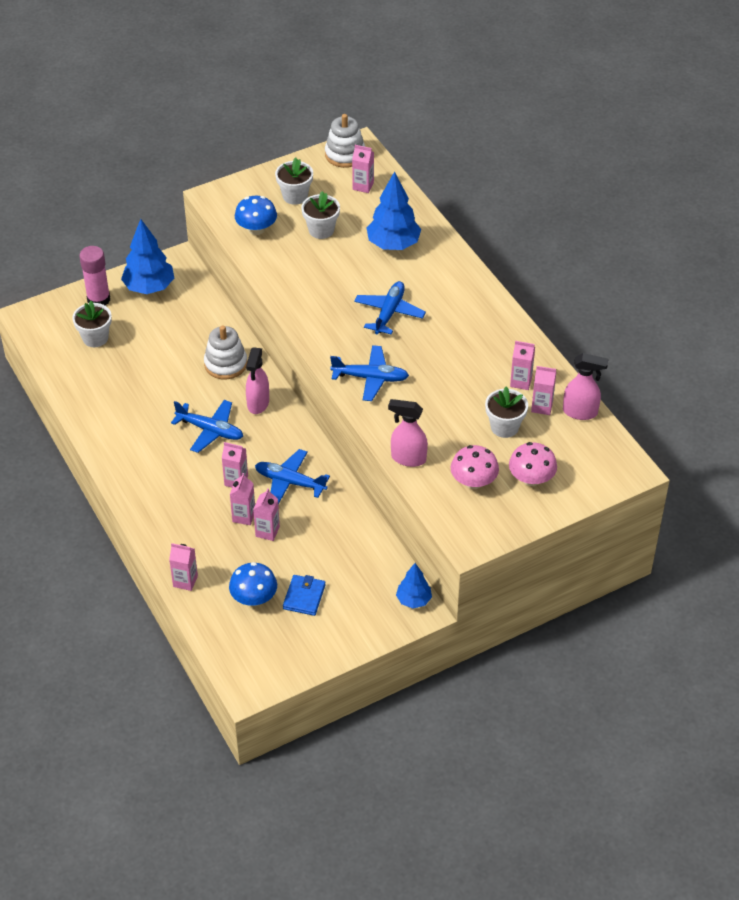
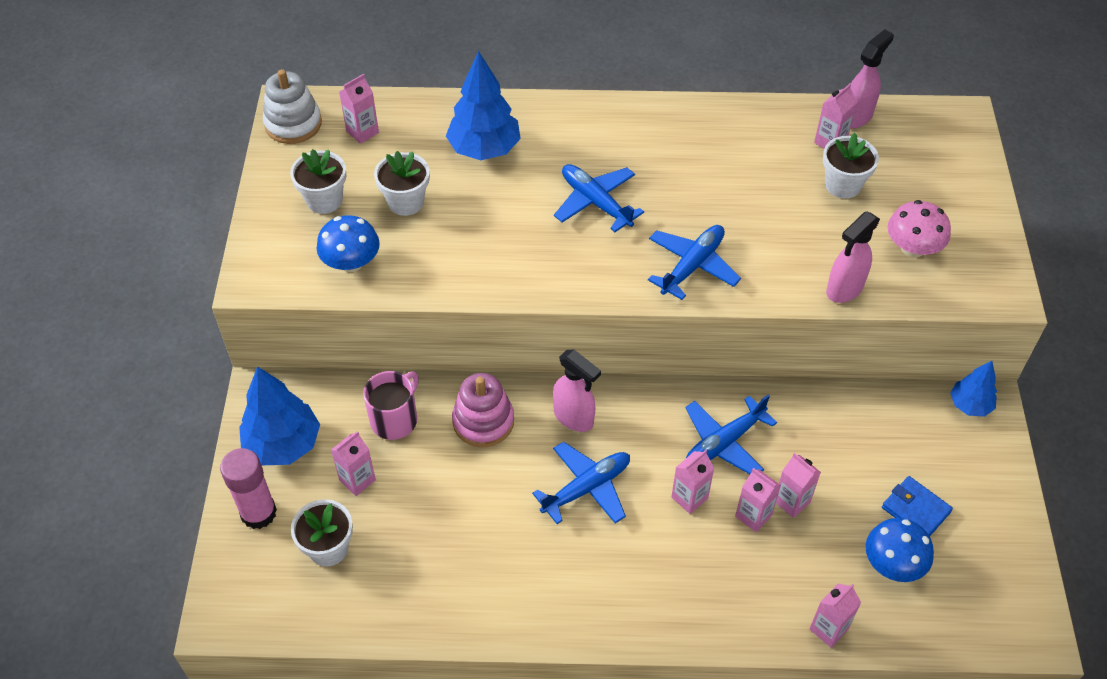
camera: 60 degrees left, 5 degrees up
white stacking toy [204,325,247,379] -> pink stacking toy [452,373,514,447]
pink mushroom [509,442,557,486] -> none
pink carton [510,341,535,390] -> pink carton moved to [331,431,376,496]
none -> pink mug [363,371,419,440]

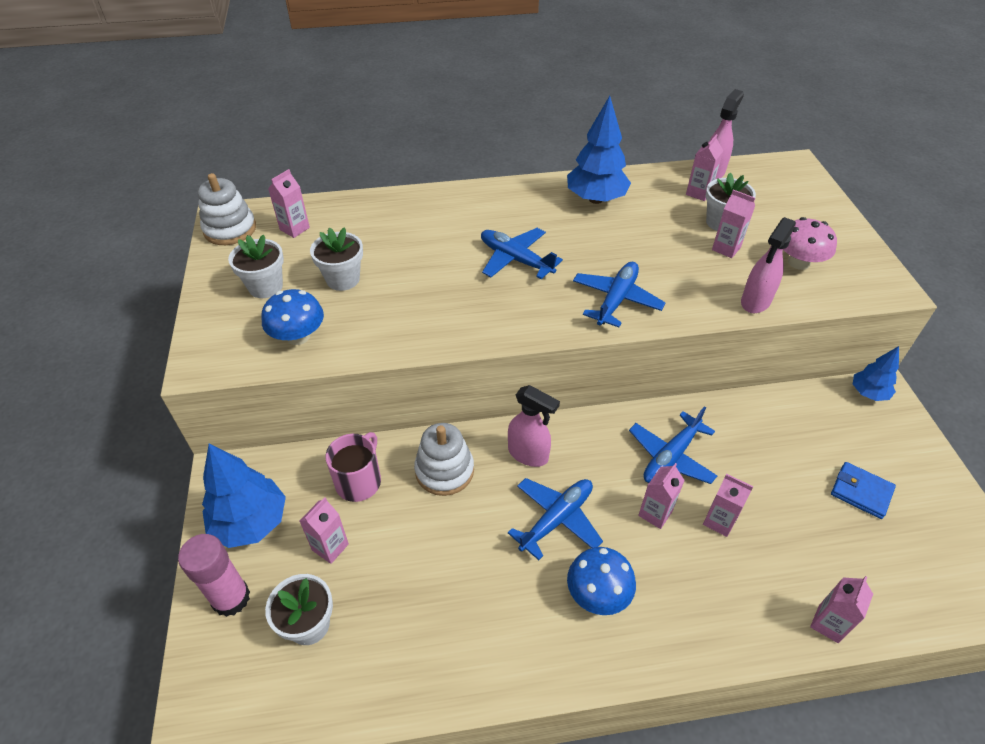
camera: 10 degrees left, 5 degrees down
blue tree [446,51,521,160] -> blue tree moved to [567,96,631,204]
pink stacking toy [452,373,514,447] -> white stacking toy [414,423,474,496]
pink carton [776,453,821,518] -> pink carton moved to [712,190,755,258]
blue mushroom [866,518,934,582] -> blue mushroom moved to [567,547,636,615]

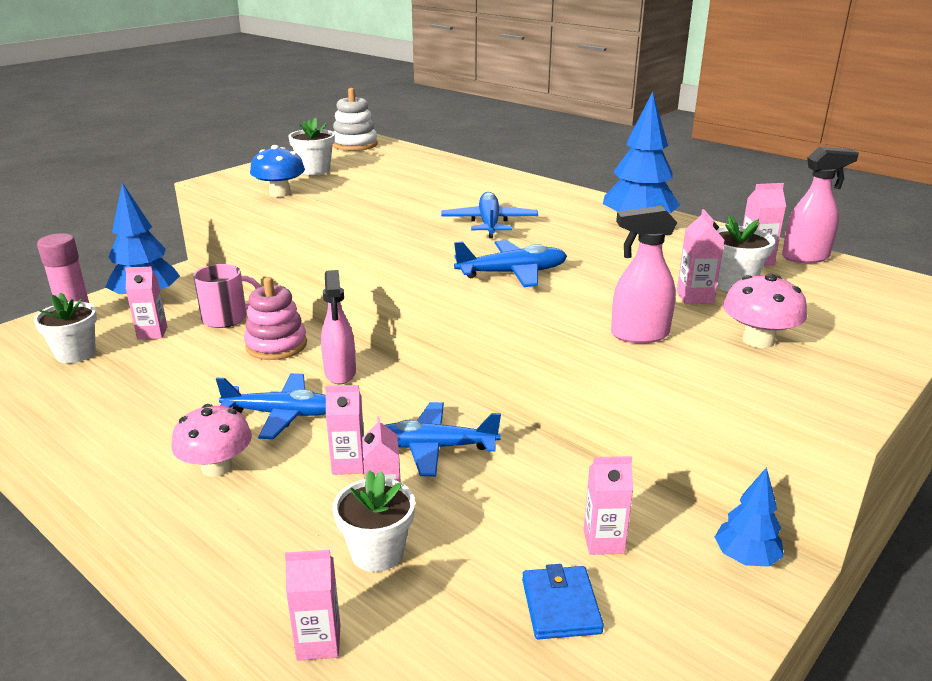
camera: 50 degrees right, 20 degrees down
pink carton [268,169,310,238] -> pink carton moved to [584,456,633,555]
white flower pot [310,227,363,291] -> white flower pot moved to [333,470,415,572]
white stacking toy [414,423,474,496] -> pink stacking toy [244,277,307,360]
blue mushroom [567,547,636,615] -> pink mushroom [172,404,252,477]

